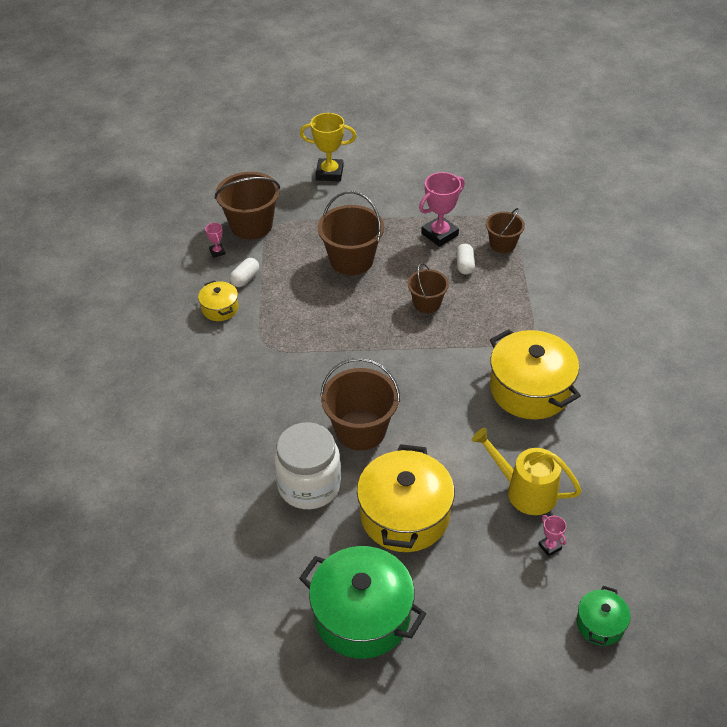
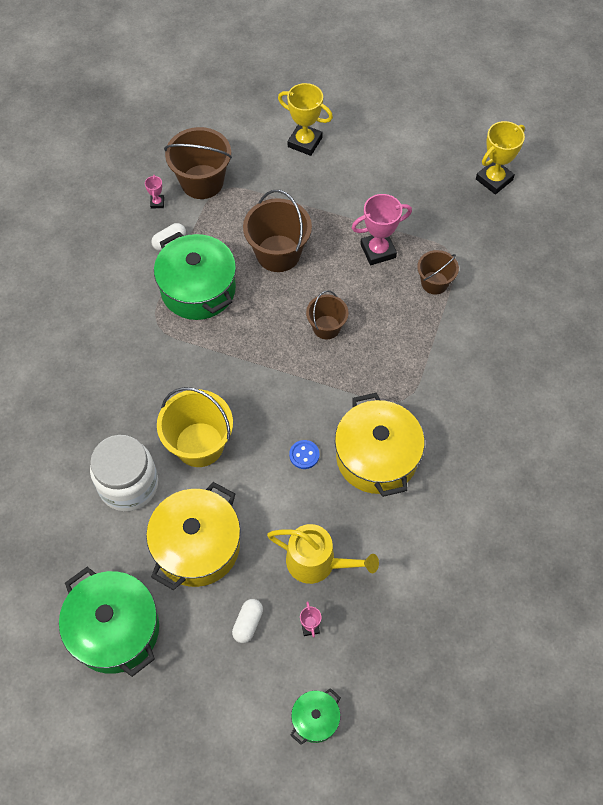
camera: 20 degrees right, 15 degrees up
yellow pot [198,280,239,321] -> none
brown bucket [320,358,400,450] -> yellow bucket [157,387,233,467]
white capsule [456,244,475,275] -> white capsule moved to [232,599,263,643]
yellow watering can [472,428,582,515] -> yellow watering can turned 150 degrees clockwise [267,524,379,584]
none -> green pot [154,232,236,320]
none -> blue button [289,440,319,469]
none -> yellow trophy [476,121,525,195]

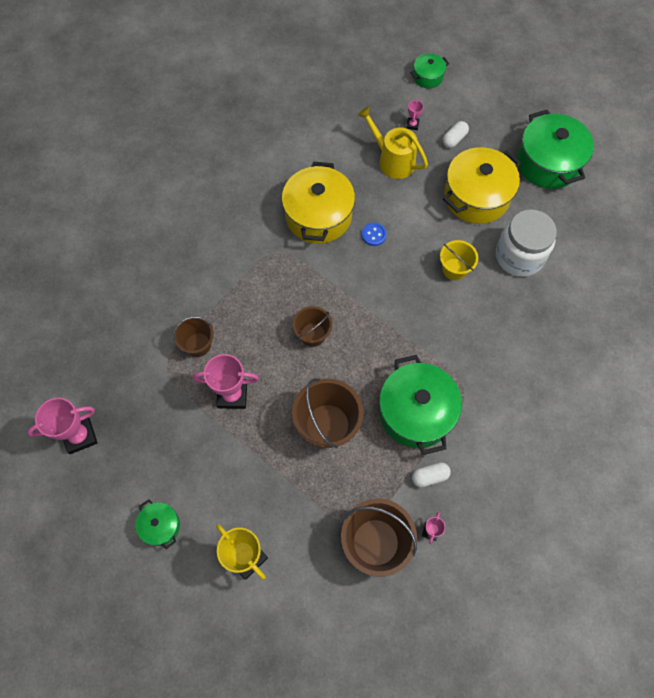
camera: 160 degrees left, 5 degrees up
yellow bucket [157,387,233,467] -> yellow bucket [440,240,478,280], size x0.60
yellow trophy [476,121,525,195] -> pink trophy [27,398,97,454]
none -> green pot [136,499,180,549]

